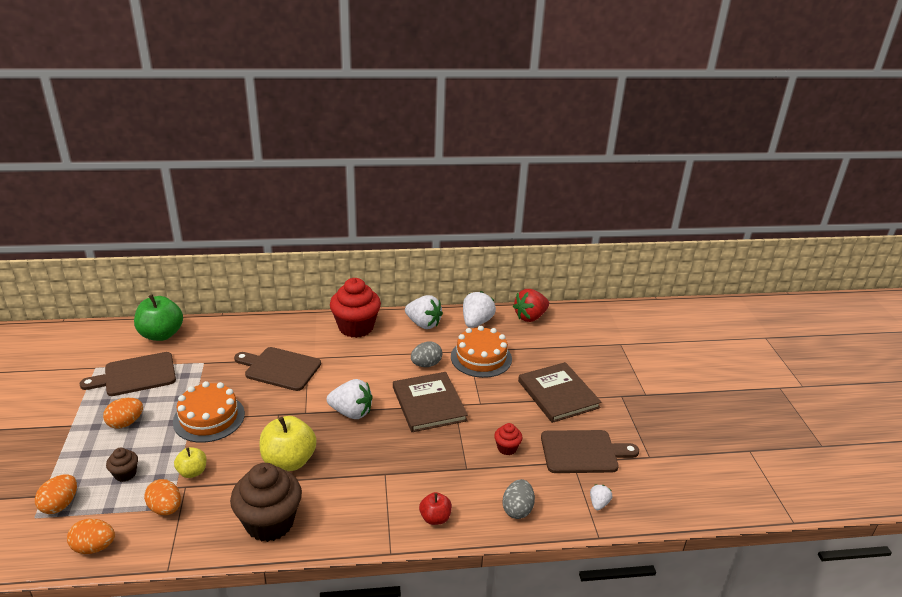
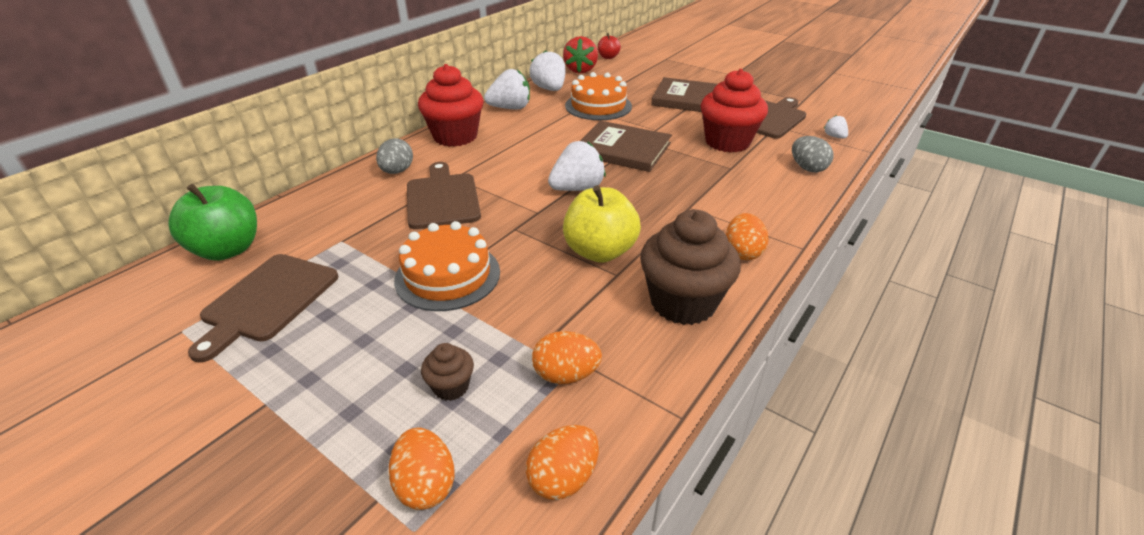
camera: 45 degrees left, 5 degrees up
orange egg [103,398,143,429] -> orange egg moved to [726,213,769,260]
yellow apple [174,447,207,478] -> none
brown cutting board [234,347,321,391] -> brown cutting board turned 105 degrees clockwise [407,162,481,229]
grey egg [411,341,442,367] -> grey egg moved to [376,138,413,174]
red apple [419,492,452,525] -> red apple moved to [598,33,621,59]
red cupcake [494,423,522,455] -> red cupcake [701,69,768,153], size x2.16

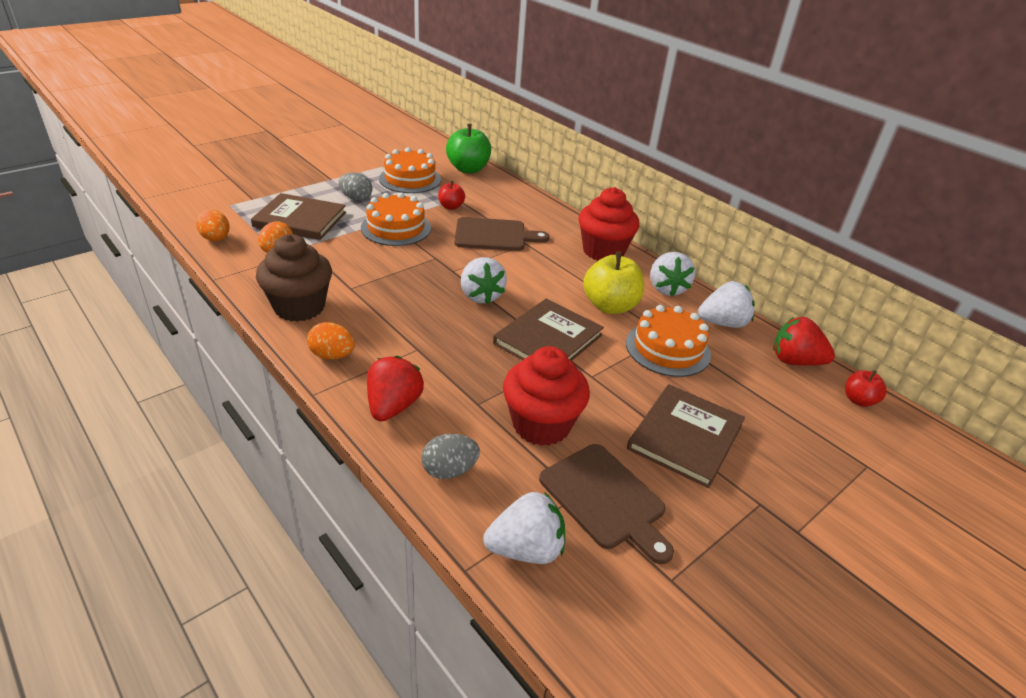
camera: 100 degrees right, 0 degrees up
brown cutting board [188,254,338,363] -> orange cake [379,148,441,193]
grey egg [376,138,413,174] -> grey egg moved to [338,173,372,201]
orange egg [389,428,455,510] -> none
brown cupcake [421,343,474,401] -> brown book [251,193,346,240]
yellow apple [563,185,641,263] -> yellow apple moved to [583,252,644,314]
white strawberry [824,115,848,139] -> white strawberry [483,492,565,564], size x2.00
none -> red strawberry [367,356,424,421]
none -> red apple [438,181,465,210]

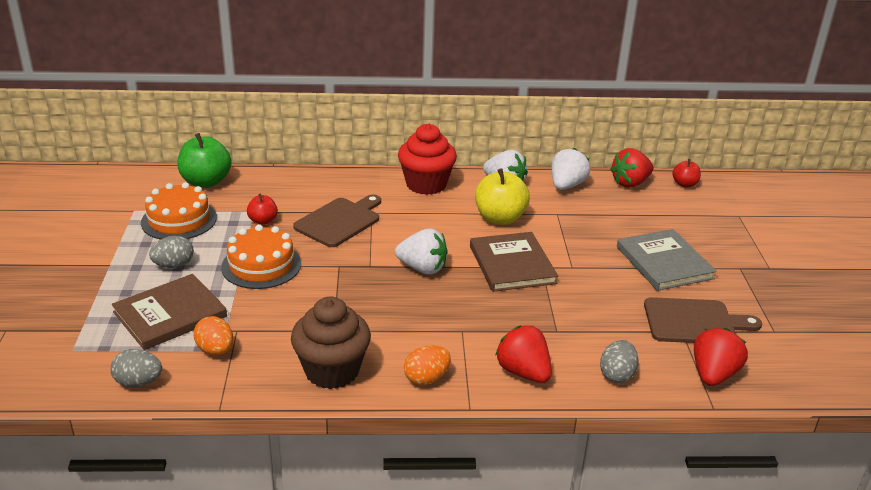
camera: 50 degrees left, 5 degrees down
orange egg [196,209,230,241] -> grey egg [111,349,162,387]
white strawberry [483,492,565,564] -> red strawberry [694,328,748,386]
red cupcake [503,346,590,446] -> none
orange cake [626,305,711,377] -> none
brown book [627,384,745,488] -> grey book [617,229,717,291]

